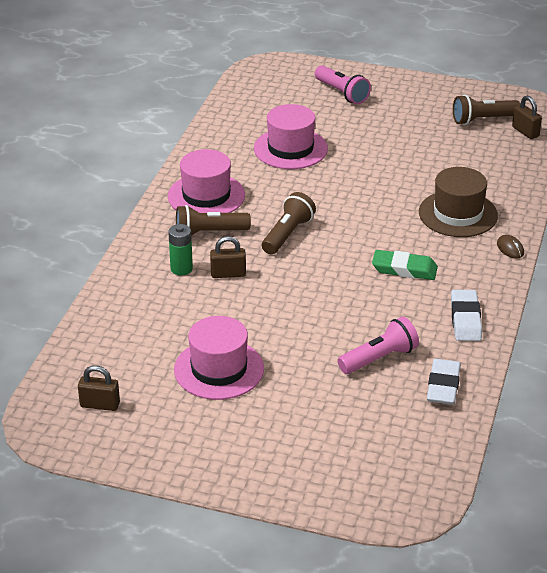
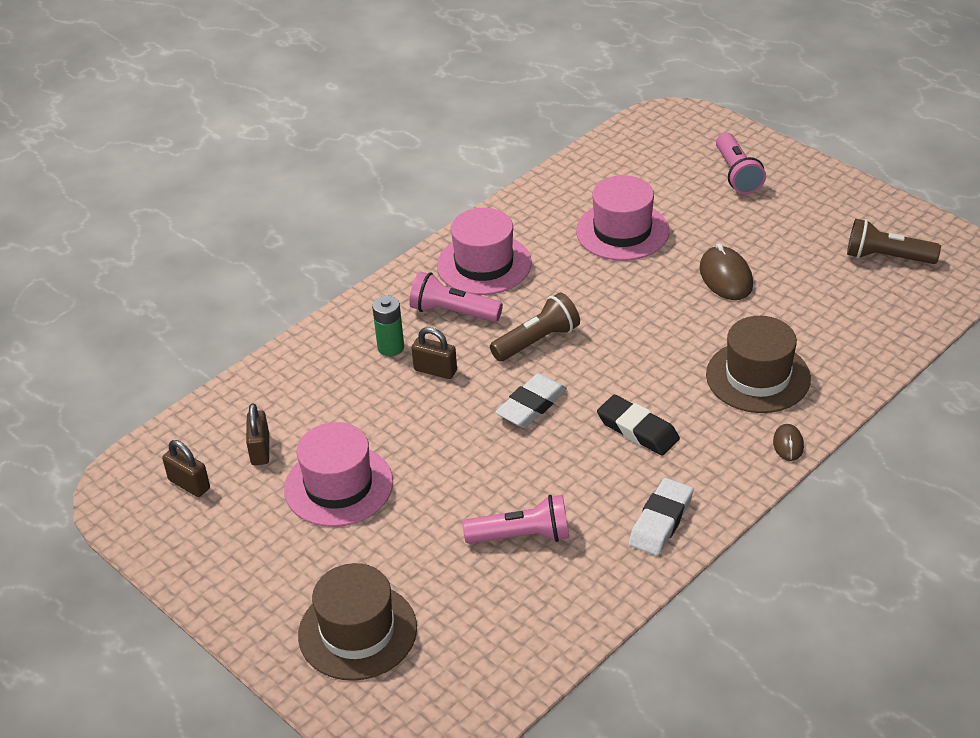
camera: 30 degrees right, 5 degrees up
brown flashlight [176,205,251,236] -> pink flashlight [409,271,503,322]
green eraser [372,250,438,280] -> black eraser [597,395,680,456]
white eraser [427,359,461,405] -> white eraser moved to [495,373,567,428]
brown padlock [512,96,542,139] -> brown padlock moved to [246,403,269,465]
none -> brown hat [298,563,417,681]
none -> brown mouse [699,243,753,300]

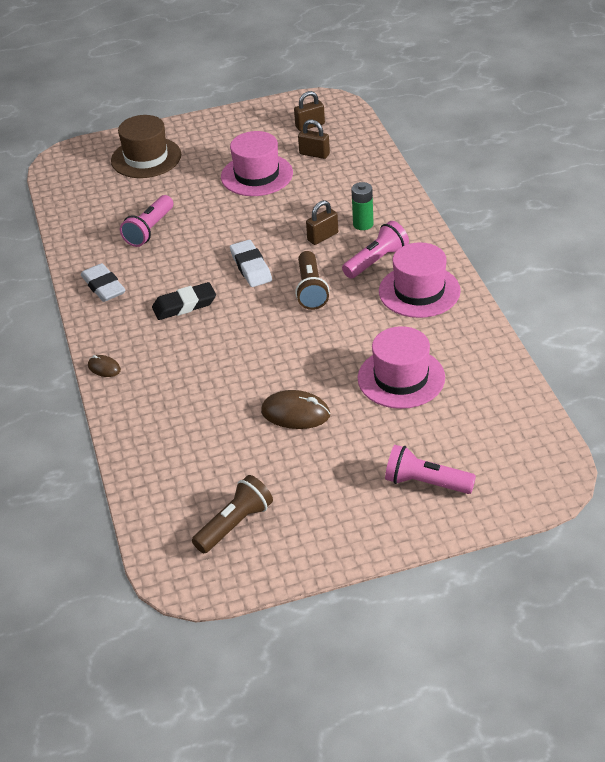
camera: 120 degrees right, 0 degrees up
brown hat [706,316,811,413] -> none

